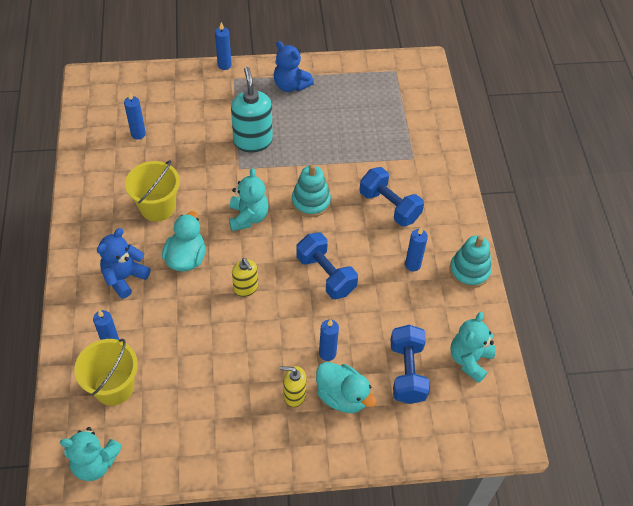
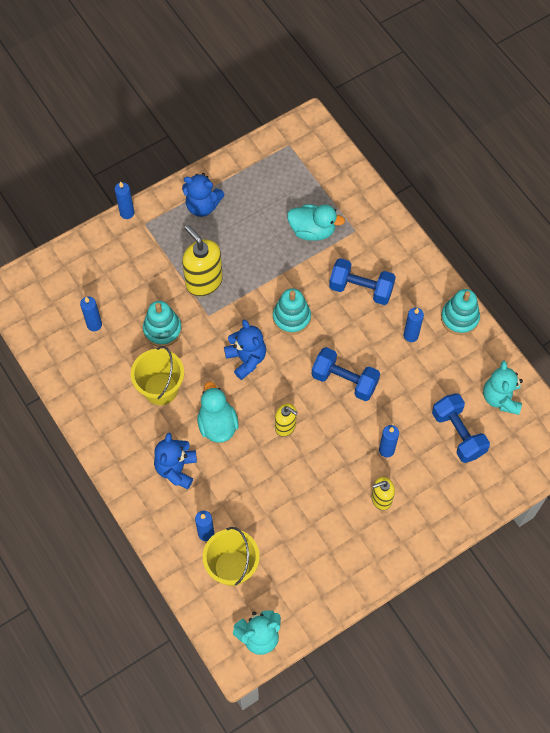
camera: 25 degrees left, 10 degrees up
turquoise teddy bear [229,168,269,231] -> blue teddy bear [224,320,266,380]
turquoise soap dispenser [231,67,273,153] -> yellow soap dispenser [182,225,223,296]
turquoise duck [316,362,377,413] -> turquoise duck moved to [287,204,345,241]
none -> turquoise stacking toy [143,301,182,347]

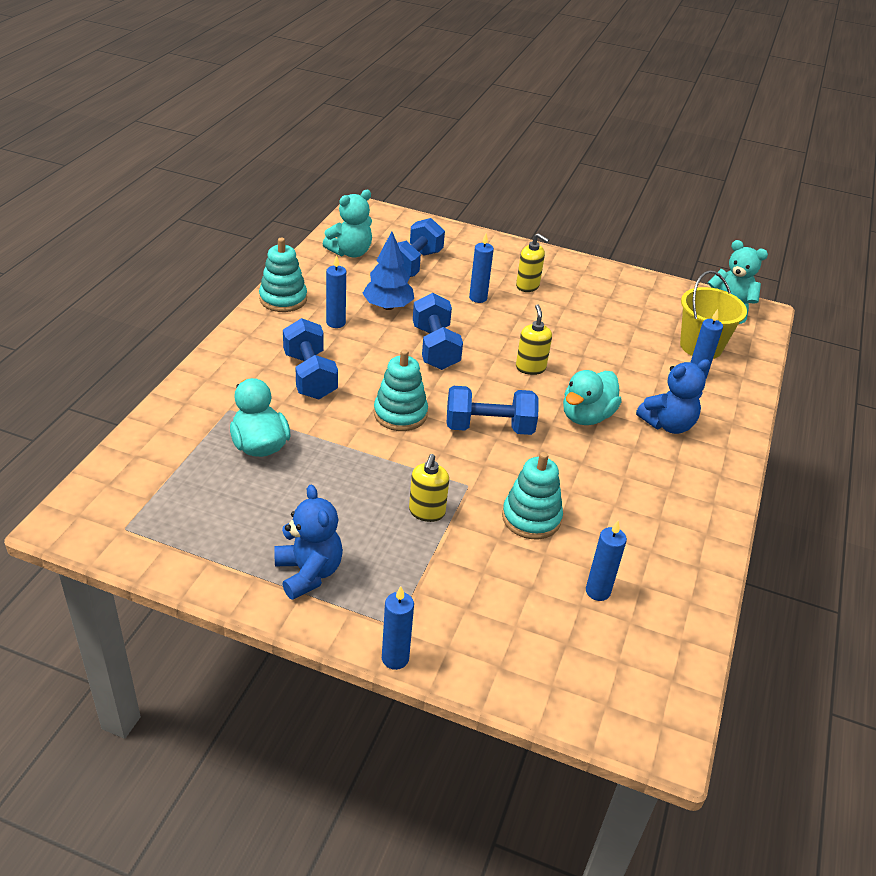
camera: 130 degrees left, 25 degrees down
yellow bucket [131,346,184,405] -> none
yellow soap dispenser [182,225,223,296] -> yellow soap dispenser [409,454,449,522], size x0.59
blue teddy bear [224,320,266,380] -> blue dumbbell [447,386,539,435]
none -> blue tree [362,231,414,310]

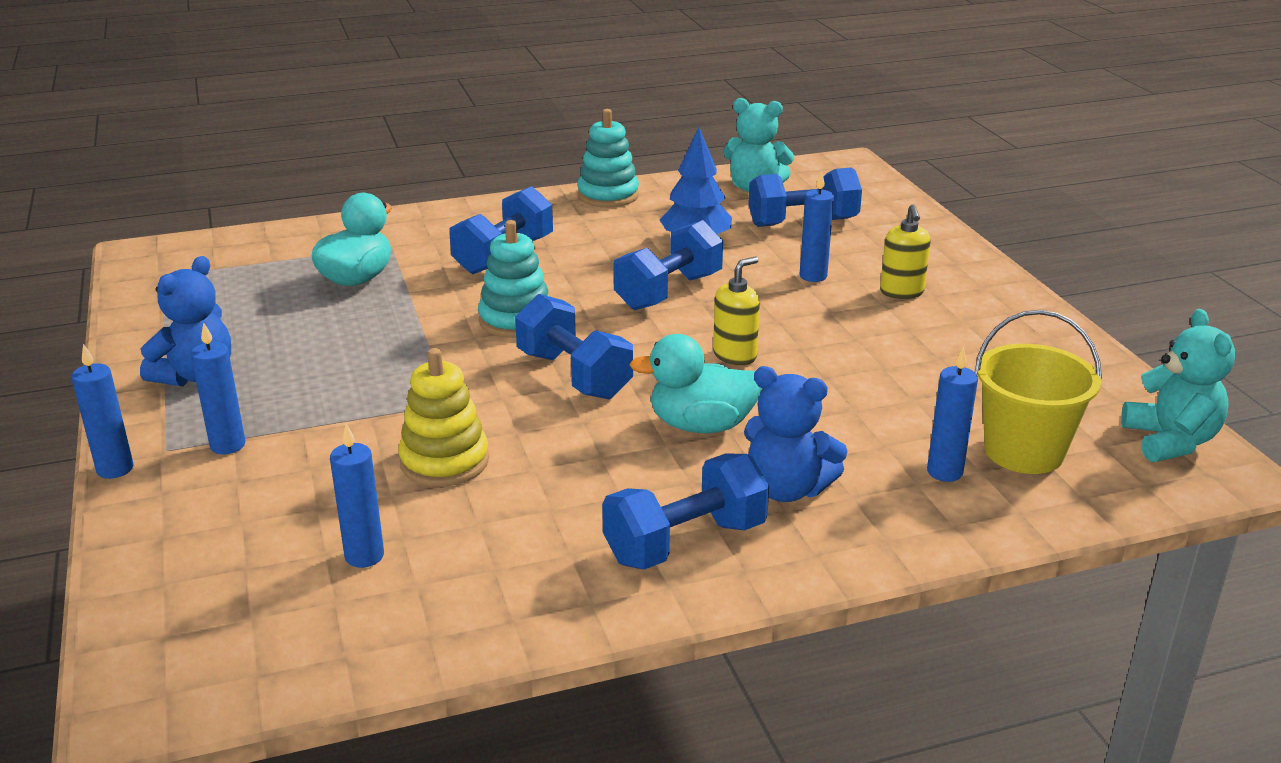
camera: 55 degrees right, 10 degrees down
blue candle [326,255,346,328] -> blue candle moved to [191,323,245,454]
yellow soap dispenser [409,454,449,522] -> none
turquoise stacking toy [502,452,563,539] -> yellow stacking toy [398,348,489,487]
none -> blue dumbbell [602,454,769,570]

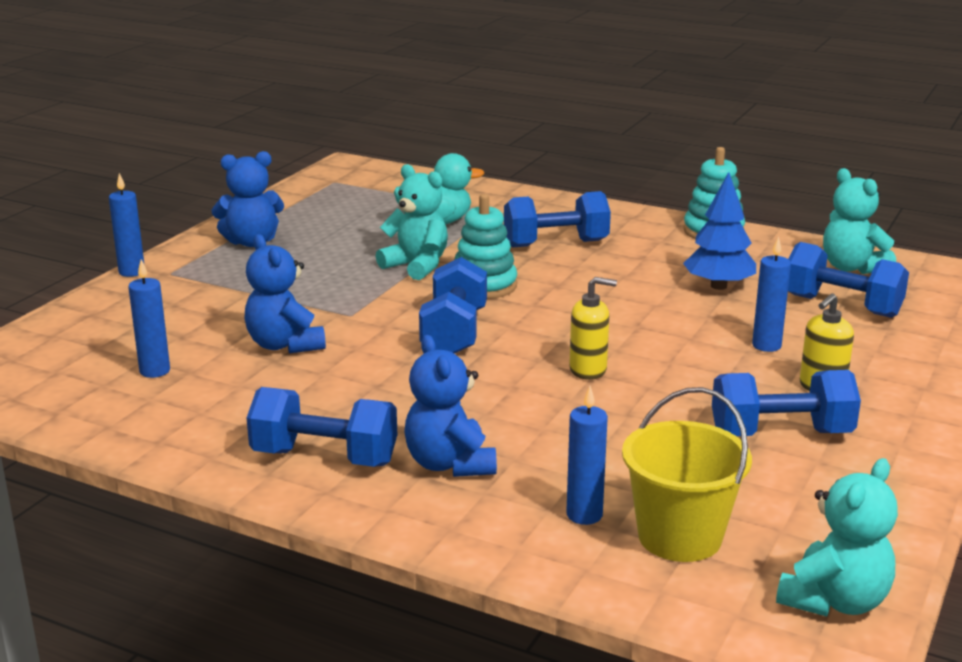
camera: 45 degrees right, 5 degrees down
blue candle [191,323,245,454] -> none
yellow stacking toy [398,348,489,487] -> blue teddy bear [244,234,326,353]
blue dumbbell [613,220,723,310] -> blue dumbbell moved to [712,370,861,436]
turquoise duck [629,334,762,433] -> none
none -> turquoise teddy bear [376,164,448,280]

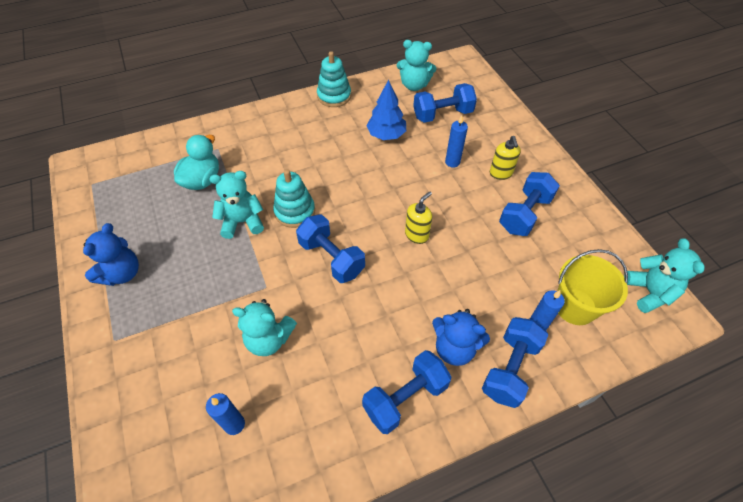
camera: 50 degrees left, 30 degrees up
blue candle [109,173,144,277] -> none
blue teddy bear [244,234,326,353] -> turquoise teddy bear [232,299,297,356]
blue dumbbell [504,191,611,248] -> blue dumbbell moved to [482,317,549,408]

